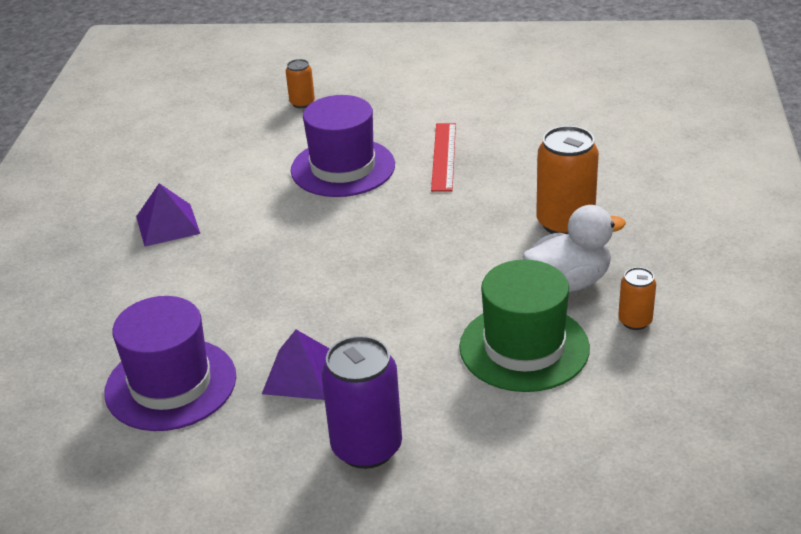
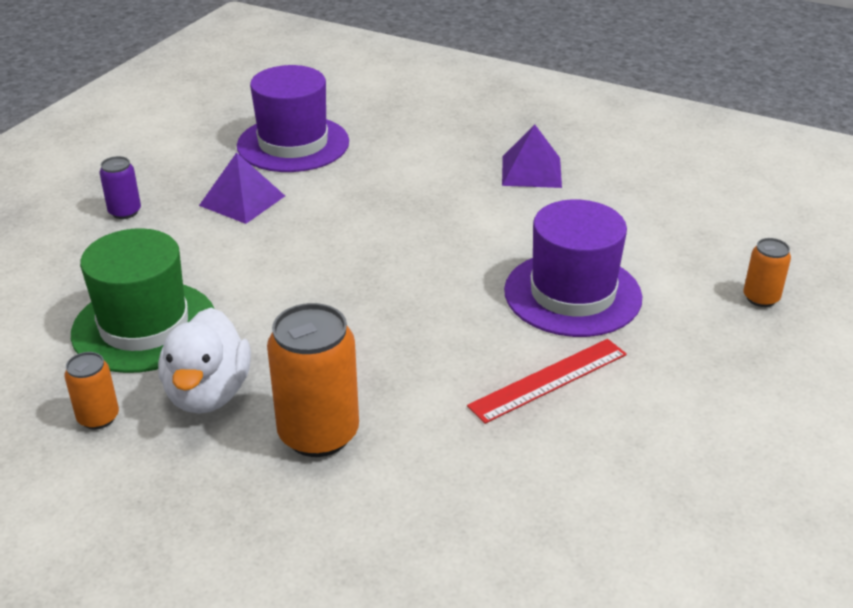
camera: 110 degrees right, 0 degrees up
purple can [322,336,402,469] -> purple can [99,156,141,219], size x0.52
red ruler [431,123,456,192] -> red ruler turned 60 degrees counterclockwise [467,339,627,424]

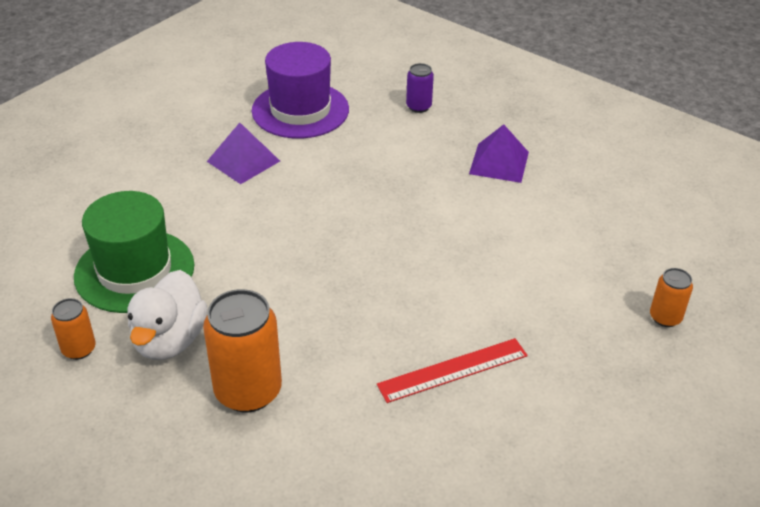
camera: 10 degrees right, 5 degrees up
purple can [99,156,141,219] -> purple can moved to [406,63,434,113]
purple hat [504,200,642,337] -> none

